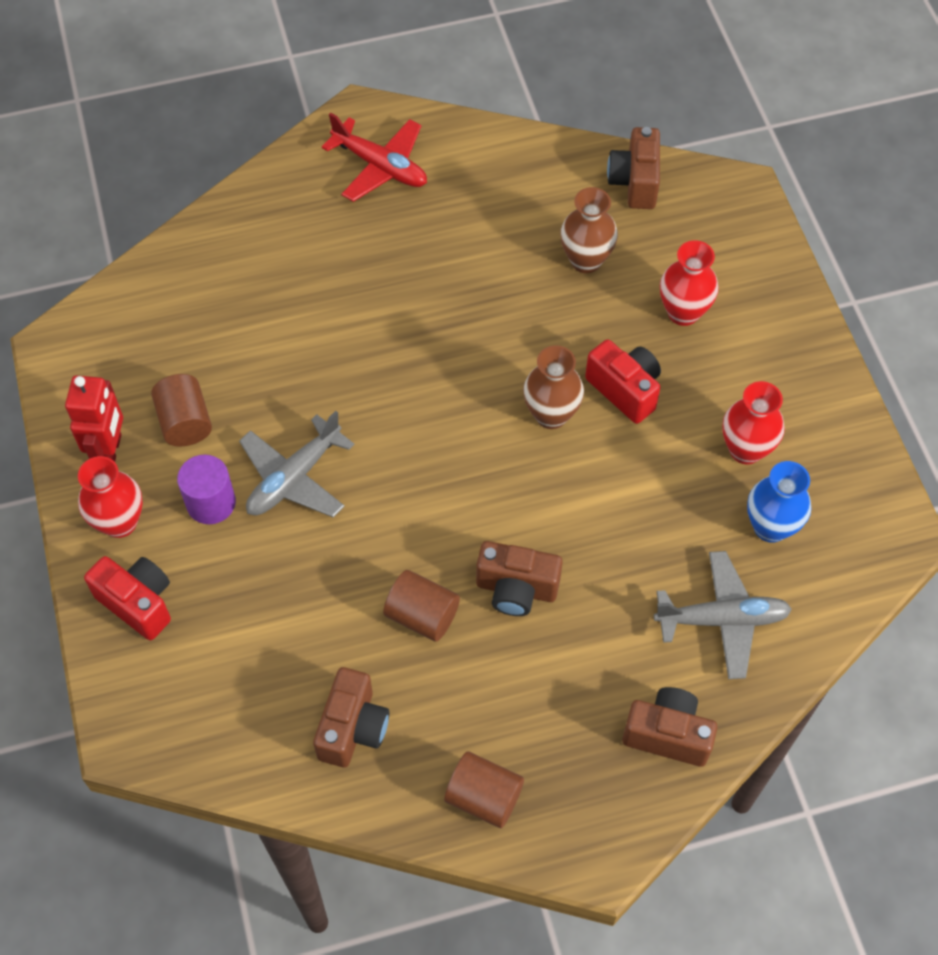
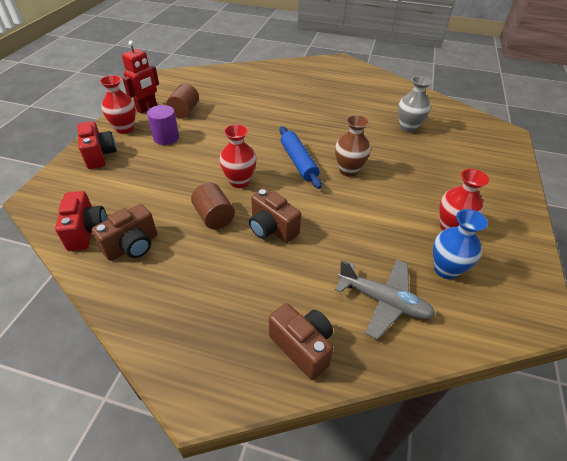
camera: 30 degrees right, 15 degrees down
grey plane [239,411,354,517] -> none
red plane [322,113,427,202] -> none
brown cylinder [444,751,524,828] -> none
brown vase [560,187,618,273] -> grey vase [398,76,432,133]
red camera [585,339,661,424] -> red camera moved to [55,191,107,251]
brown camera [607,127,660,209] -> none
red vase [660,240,719,326] -> red vase moved to [219,124,257,188]
none -> blue rolling pin [280,126,322,189]

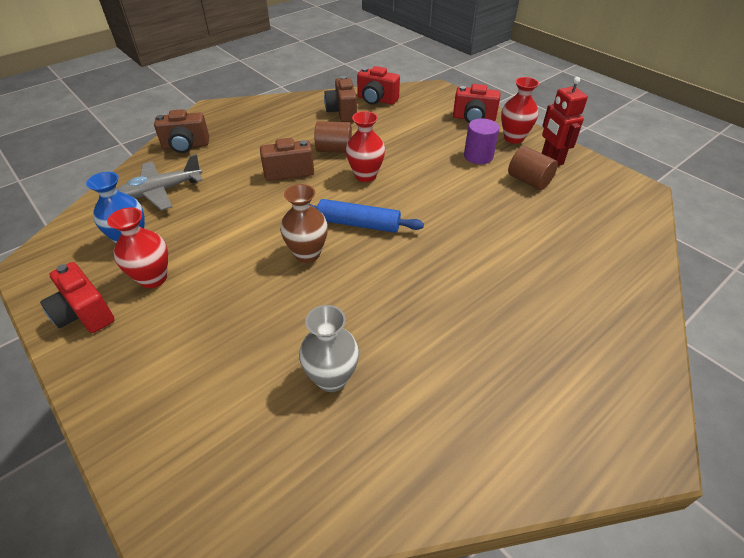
camera: 125 degrees right, 0 degrees up
none -> red camera [40,262,115,333]

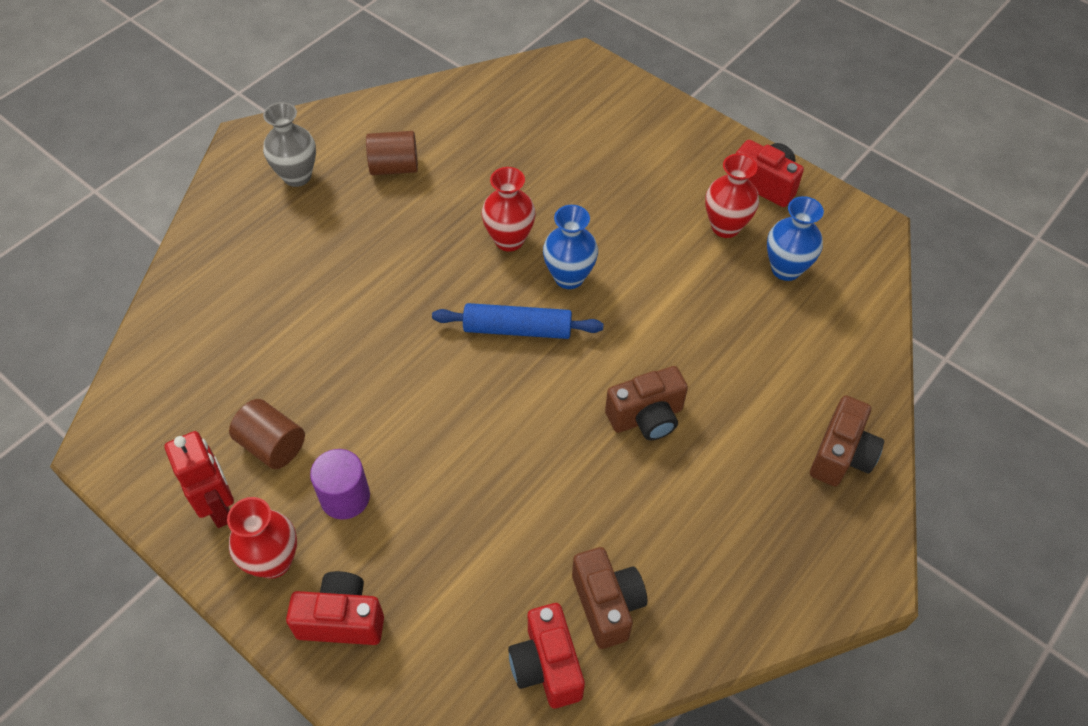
camera: 170 degrees right, 10 degrees up
grey plane [117,154,203,211] -> none
brown camera [154,109,209,153] -> brown camera turned 135 degrees clockwise [810,396,884,486]
brown vase [280,184,328,263] -> blue vase [543,205,598,289]
grey vase [299,305,359,392] -> grey vase moved to [263,102,316,187]
brown cylinder [315,121,352,153] -> brown cylinder moved to [366,131,418,175]
red vase [346,111,385,182] -> red vase moved to [481,167,536,252]
red camera [357,66,400,105] -> red camera turned 120 degrees counterclockwise [508,603,585,708]

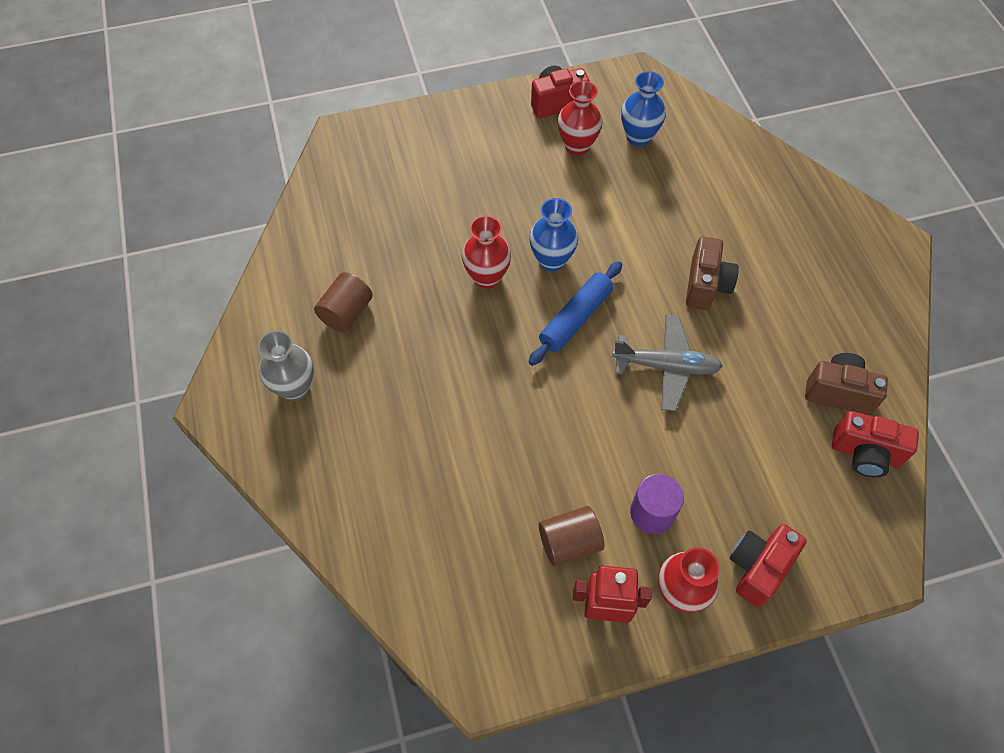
camera: 55 degrees left, 5 degrees up
brown camera [810,396,884,486] -> none
none -> grey plane [612,314,723,411]

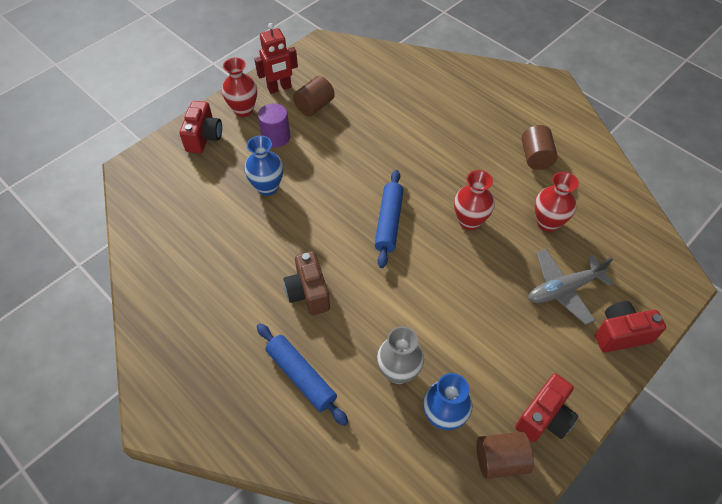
camera: 150 degrees right, 5 degrees down
grey vase [258,330,314,401] -> grey vase moved to [377,326,424,384]
blue vase [529,198,578,272] -> blue vase moved to [245,135,283,196]
red vase [558,81,603,156] -> red vase moved to [535,172,579,232]
grey plane [612,314,723,411] -> grey plane moved to [529,249,614,325]
brown camera [805,353,888,415] -> none
red camera [832,411,919,477] -> red camera moved to [595,301,666,353]
none -> blue rolling pin [257,323,348,426]
none -> brown cylinder [477,431,534,479]

